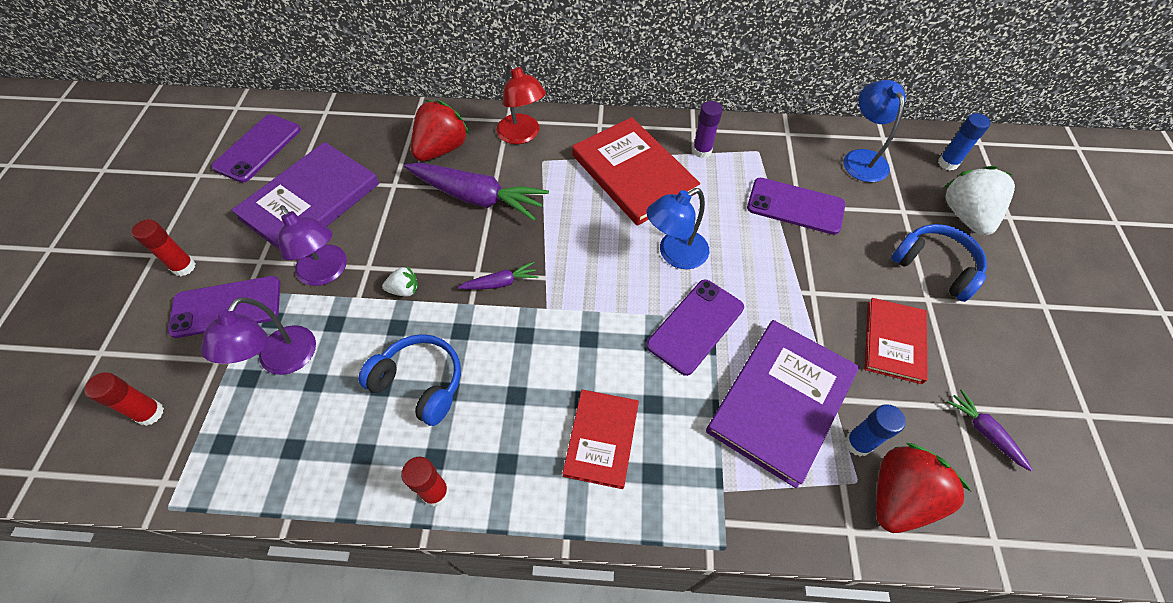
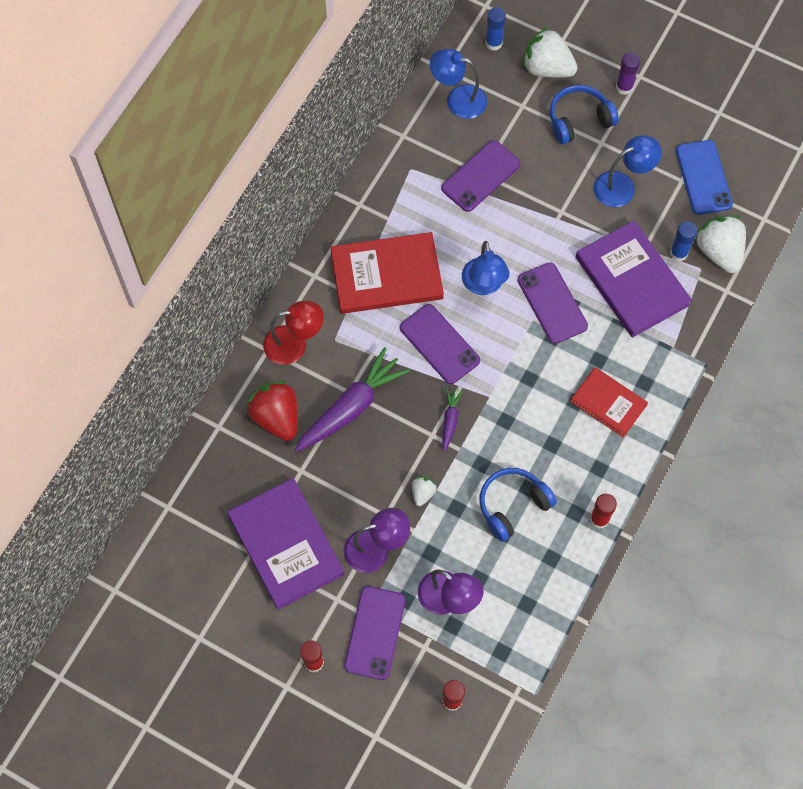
camera: 65 degrees left, 10 degrees up
purple phone [211,114,301,183] -> purple phone moved to [400,304,480,384]
purple glue stick [693,101,723,158] -> purple glue stick moved to [616,52,640,95]
red book [865,298,928,384] -> blue lamp [594,135,662,207]
red strawberry [876,443,971,533] -> white strawberry [697,215,746,273]
purple carrot [946,389,1032,471] -> blue phone [676,140,733,215]

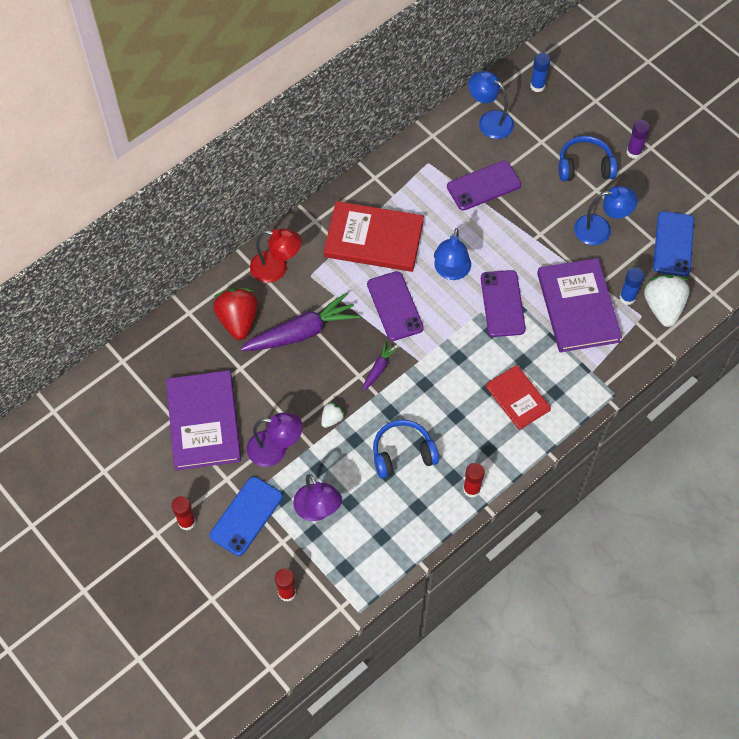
camera: 20 degrees right, 5 degrees down
purple phone [344,586,406,680] -> blue phone [209,476,283,556]
white strawberry [523,27,578,77] -> none

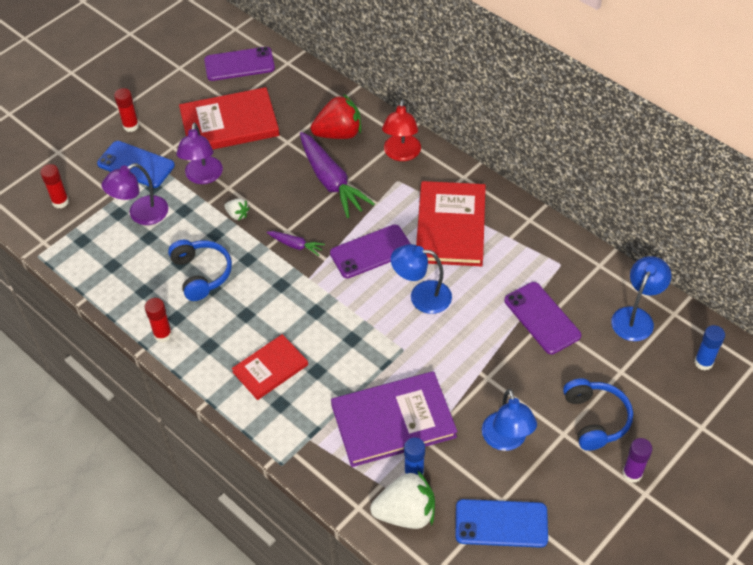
camera: 85 degrees right, 10 degrees down
purple book [166,370,241,471] -> red book [179,87,279,149]
purple phone [481,270,526,337] -> purple phone moved to [204,47,275,81]

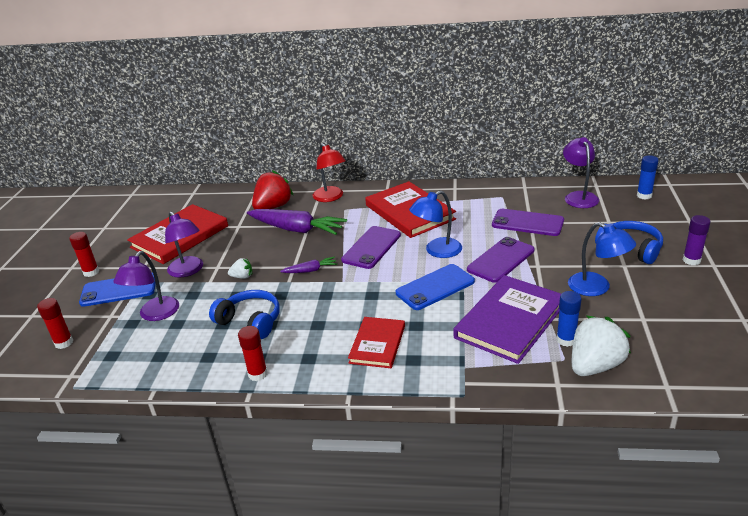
camera: 35 degrees left, 20 degrees down
purple phone [204,47,275,81] -> purple phone moved to [467,237,534,283]
blue phone [455,499,548,548] -> blue phone moved to [396,264,475,310]
blue lamp [611,256,671,341] -> purple lamp [563,137,599,208]

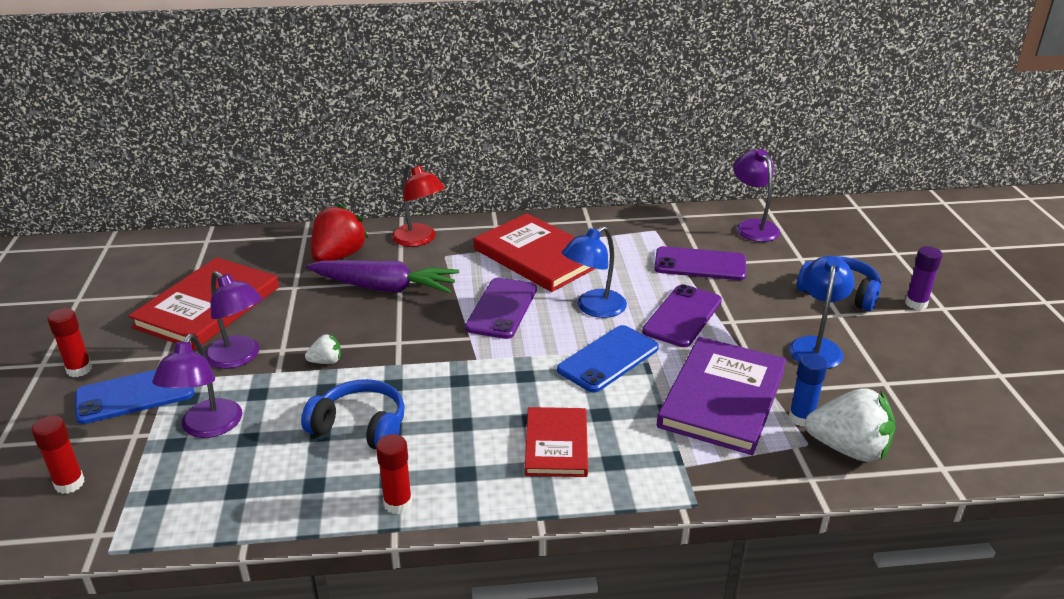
camera: 15 degrees left, 0 degrees up
purple carrot [280,257,337,273] -> none
blue lamp [568,222,636,296] -> blue lamp turned 105 degrees counterclockwise [789,256,855,369]
white strawberry [572,316,631,376] -> white strawberry turned 75 degrees clockwise [805,388,896,462]
blue glue stick [637,156,659,200] -> none

